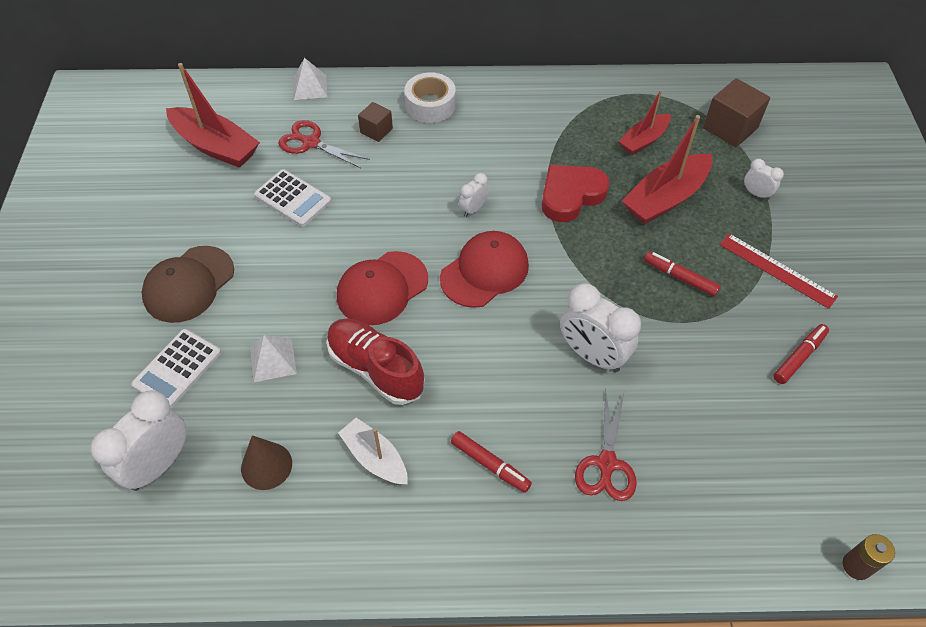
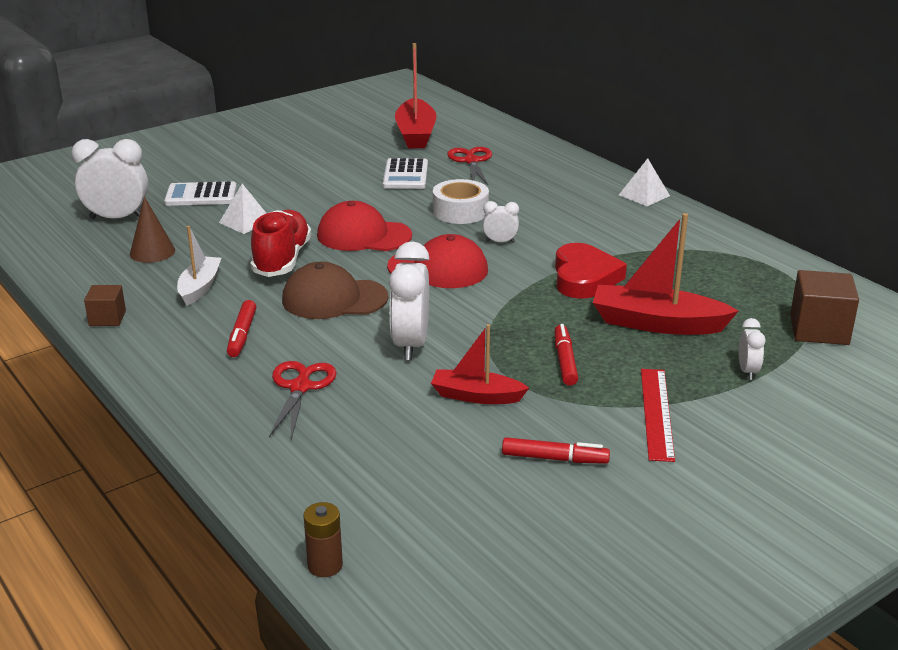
camera: 55 degrees right, 25 degrees down
brown cap [142,246,234,323] -> brown cap moved to [282,262,388,319]
white pyramid [293,58,328,100] -> white pyramid moved to [619,158,670,206]
brown cube [358,102,393,142] -> brown cube moved to [84,285,126,326]
white tape [405,72,456,123] -> white tape moved to [433,179,489,224]
red heart [542,165,610,222] -> red heart turned 75 degrees clockwise [555,243,627,299]
red scissors [575,390,637,501] -> red scissors turned 120 degrees clockwise [269,361,337,439]
red boat [619,90,671,155] -> red boat moved to [431,324,529,404]

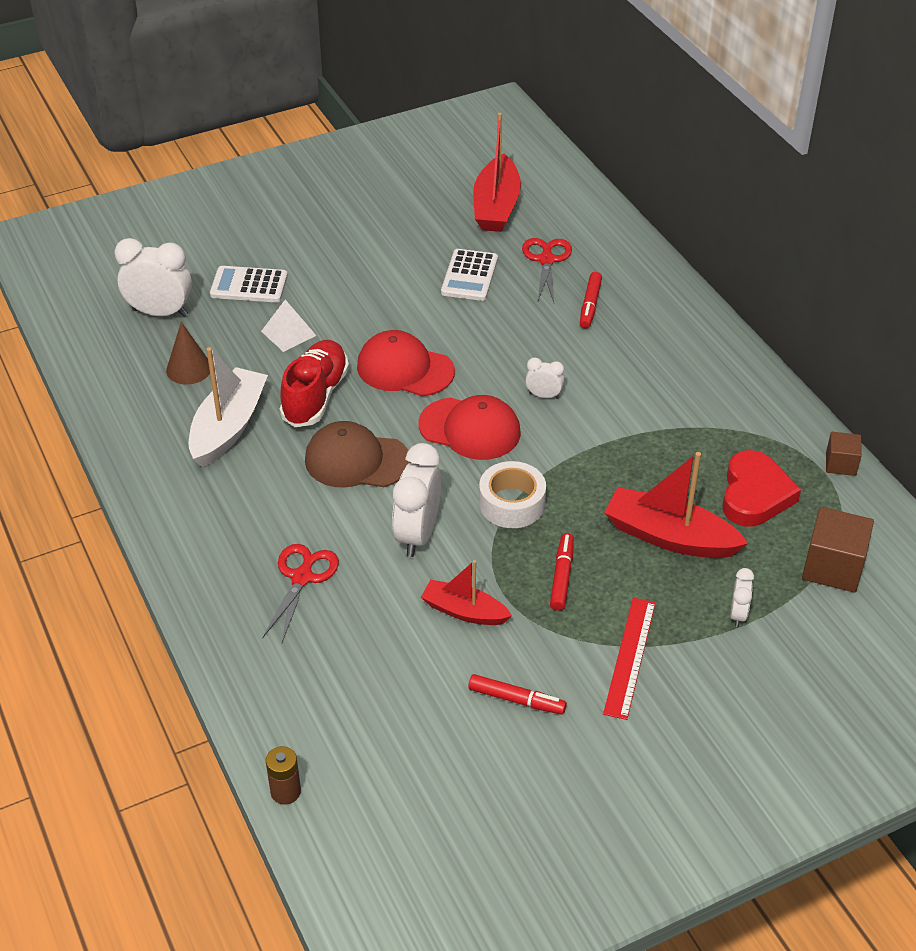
camera: 10 degrees right, 15 degrees up
brown cube [84,285,126,326] -> brown cube moved to [826,432,862,476]
white boat [177,226,221,306] -> white boat [189,347,268,468], size x1.61
red marker [227,300,256,357] -> red marker moved to [580,272,602,329]
white tape [433,179,489,224] -> white tape moved to [479,461,546,528]
red heart [555,243,627,299] -> red heart moved to [722,450,801,527]
white pyramid [619,158,670,206] -> none

